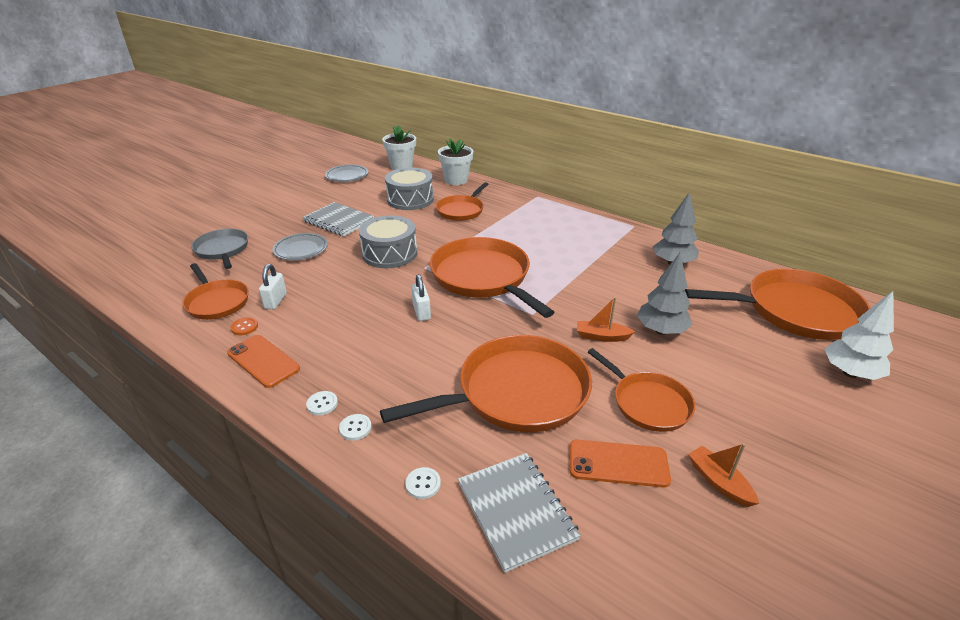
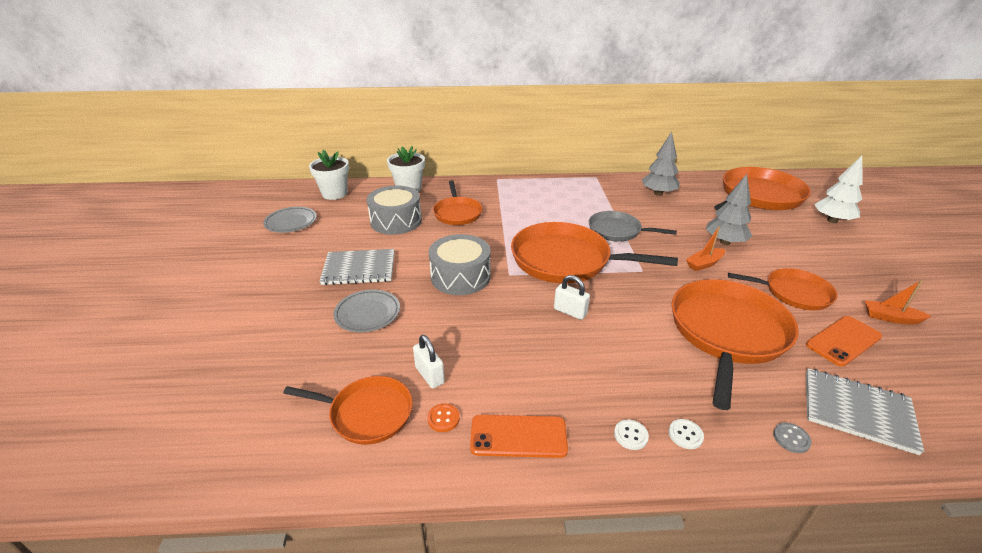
camera: 40 degrees left, 0 degrees up
grey pan [191,229,248,269] -> grey pan moved to [589,211,677,242]
white button [406,467,441,499] -> grey button [773,423,812,453]

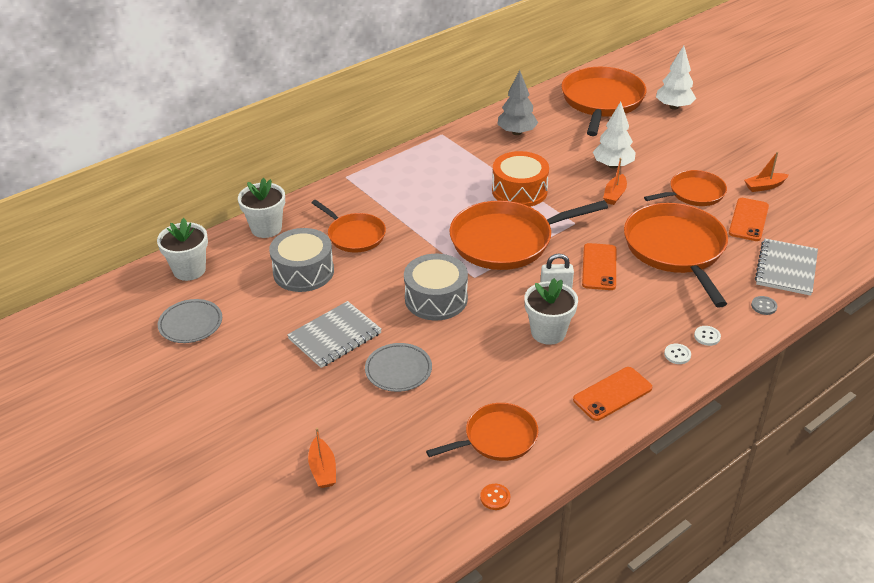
camera: 35 degrees left, 5 degrees up
white padlock [413,335,445,388] -> none
orange button [427,403,460,432] -> orange button moved to [480,484,510,510]
grey pan [589,211,677,242] -> orange drum [492,151,549,207]
grey tree [706,174,752,245] -> white tree [593,102,636,169]
grey notebook [806,368,924,455] -> grey notebook turned 60 degrees counterclockwise [755,239,818,296]
none -> orange boat [308,428,336,488]
none -> white flower pot [524,278,578,345]
none -> orange phone [582,243,616,290]

